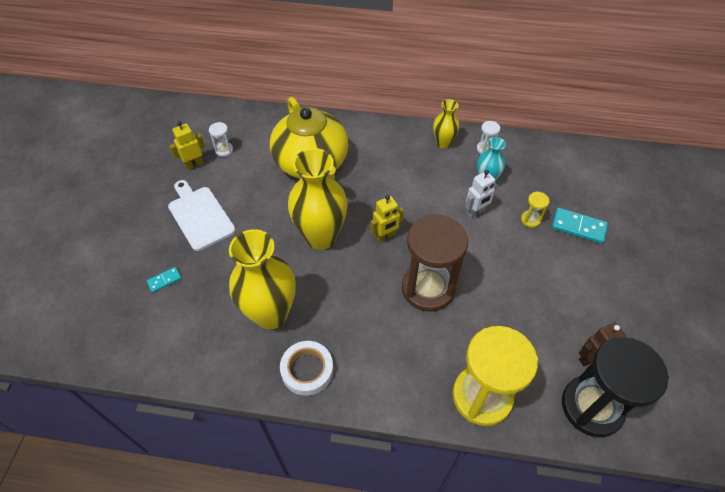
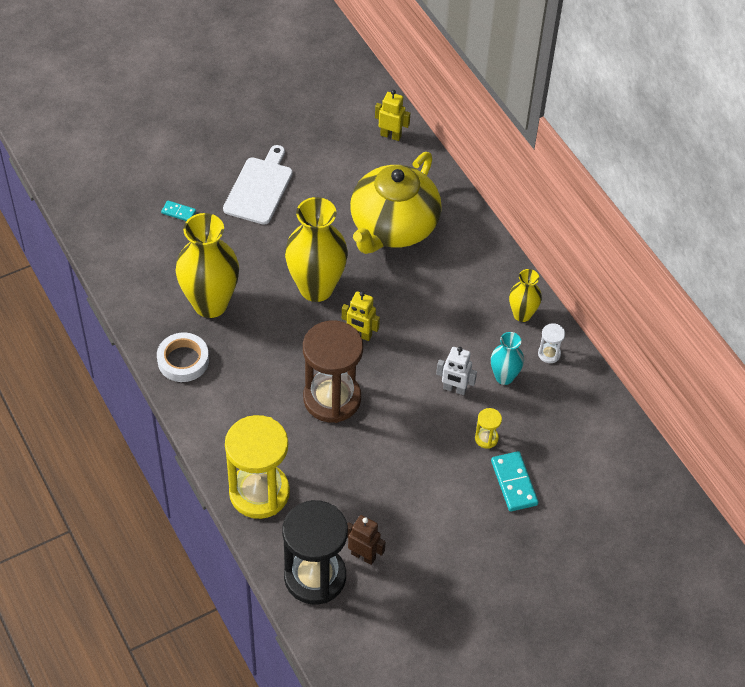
camera: 50 degrees right, 0 degrees up
yellow robot [169,121,205,170] -> yellow robot moved to [375,90,410,141]
white hourglass [209,122,233,157] -> none

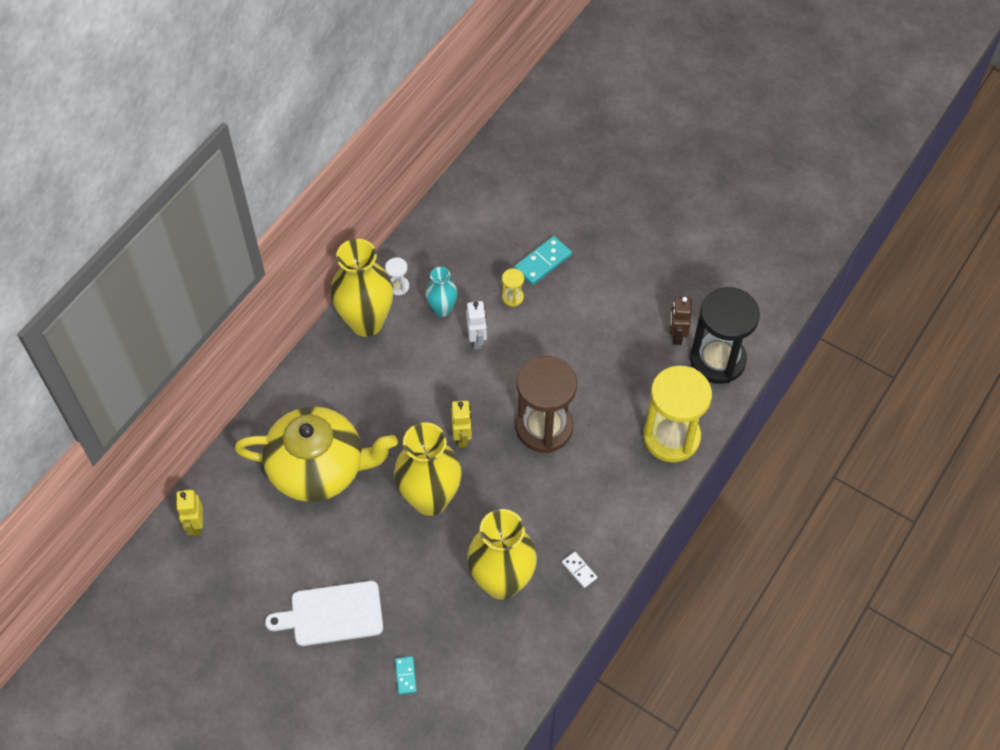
camera: 115 degrees left, 5 degrees up
white tape [157,333,209,382] -> white domino [562,552,597,588]
yellow vase [509,269,542,322] -> yellow vase [330,239,393,337], size x1.91

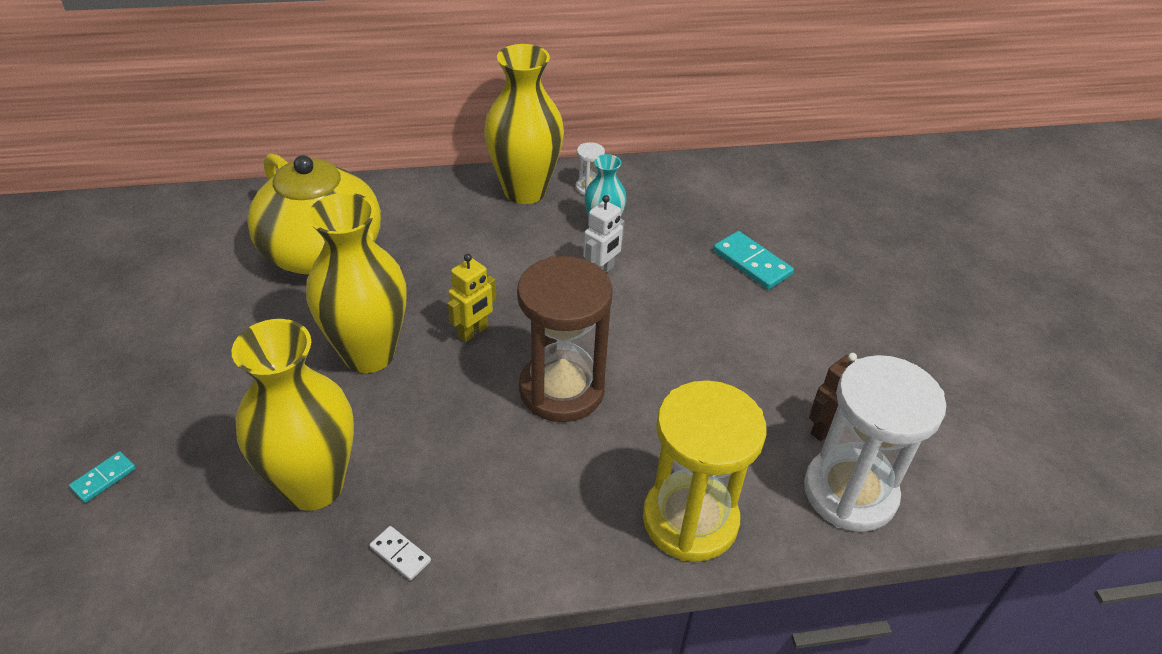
camera: 45 degrees right, 15 degrees down
yellow robot [176,489,203,536] -> none
white cutting board [265,581,383,646] -> none
yellow hourglass [502,269,524,307] -> none
turquoise domino [514,236,572,285] -> turquoise domino turned 45 degrees clockwise [713,231,794,290]
white domino [562,552,597,588] -> white domino turned 60 degrees counterclockwise [370,526,431,581]
black hourglass [690,287,760,384] -> white hourglass [804,355,946,532]

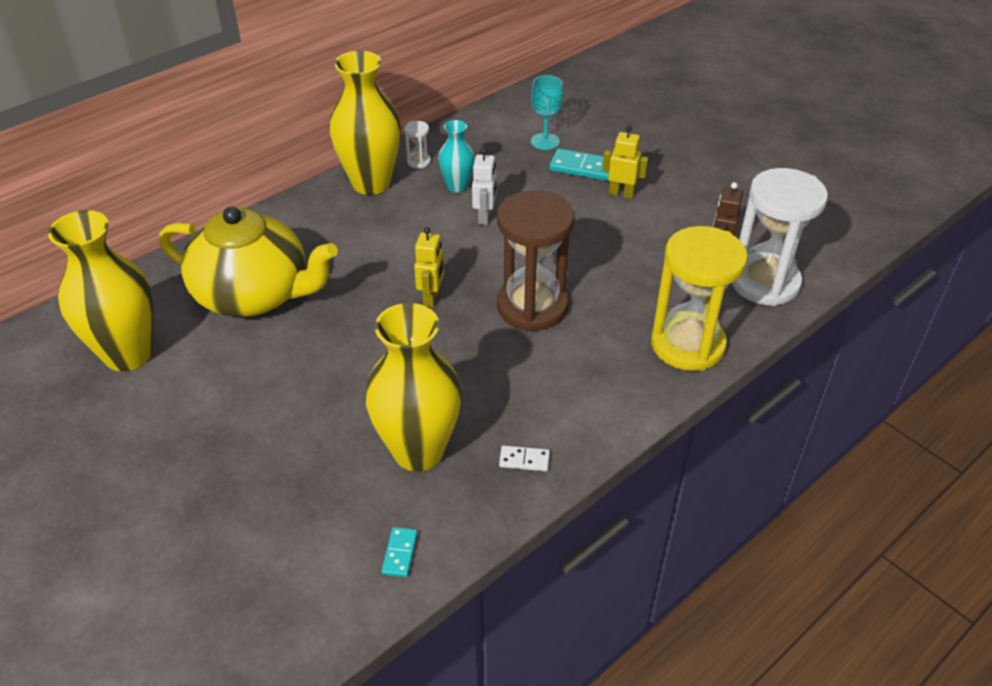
camera: 30 degrees left, 0 degrees up
turquoise domino [69,451,136,503] -> turquoise domino moved to [382,527,418,577]
yellow vase [306,192,407,373] -> yellow vase moved to [48,210,153,372]
none -> turquoise goblet [531,75,564,150]
none -> yellow robot [603,125,648,199]

